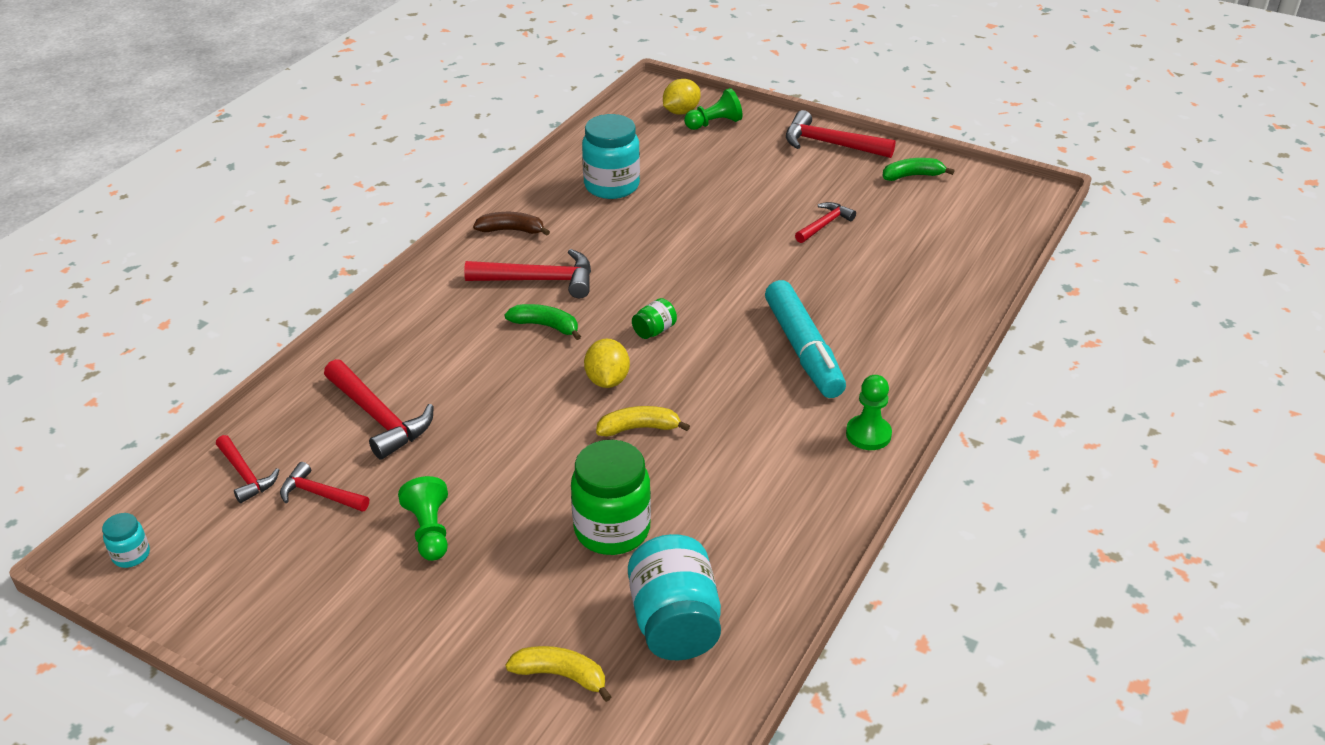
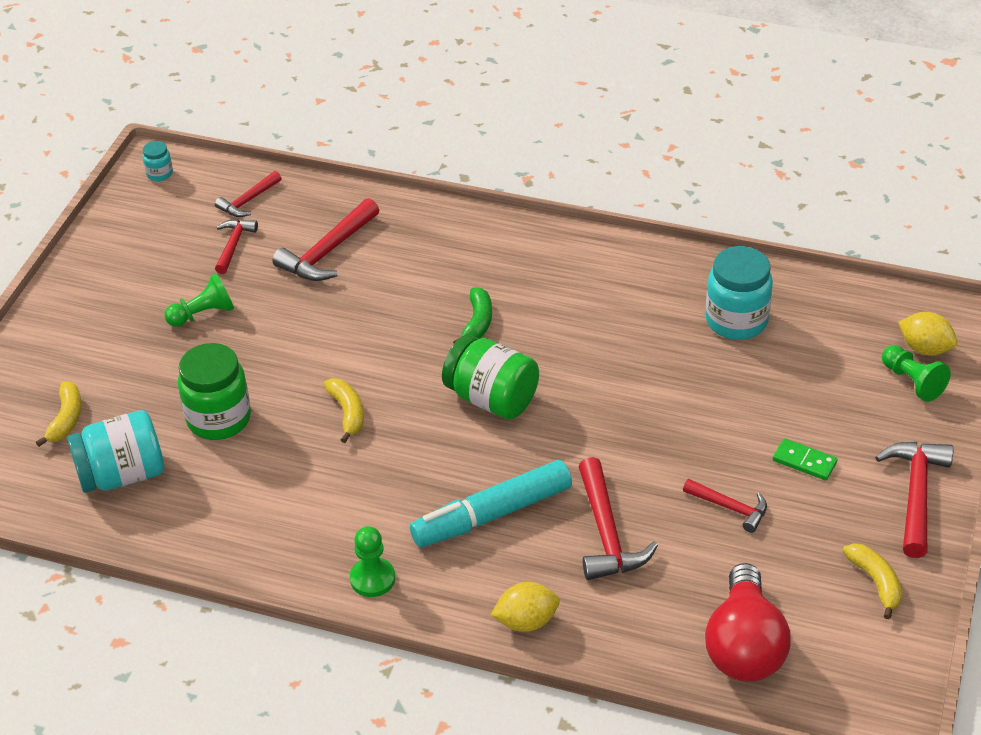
camera: 80 degrees right, 5 degrees up
red hammer [464,249,591,298] -> red hammer moved to [578,457,658,580]
brown banana [473,212,550,236] -> none
yellow lemon [584,339,630,388] -> yellow lemon moved to [491,582,560,632]
green jar [632,298,677,339] -> green jar [442,335,539,419], size x2.11
green banana [882,158,954,181] -> yellow banana [843,543,902,619]
none -> red light bulb [705,563,791,682]
none -> green domino [773,438,838,480]

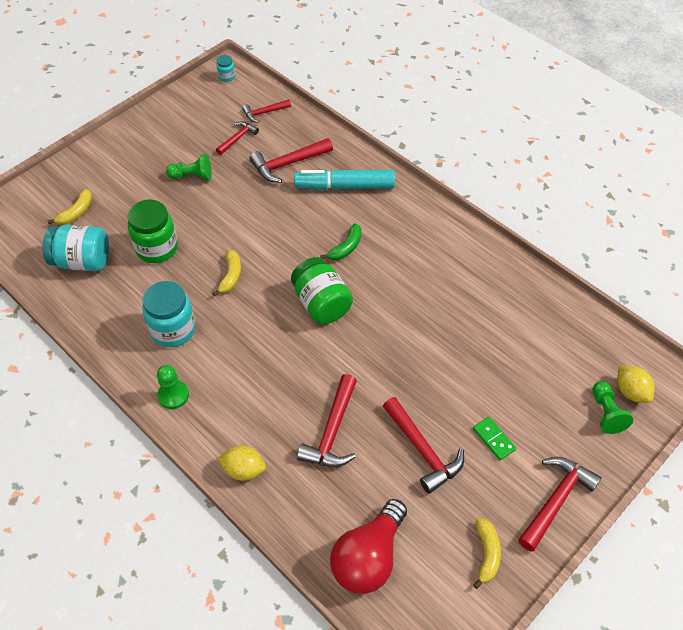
camera: 25 degrees right, 10 degrees up
turquoise marker [410,460,572,547] -> turquoise marker moved to [294,169,395,190]
red hammer [683,479,767,533] -> red hammer [383,397,464,494], size x1.65
turquoise jar [706,246,773,340] -> turquoise jar moved to [142,281,196,347]

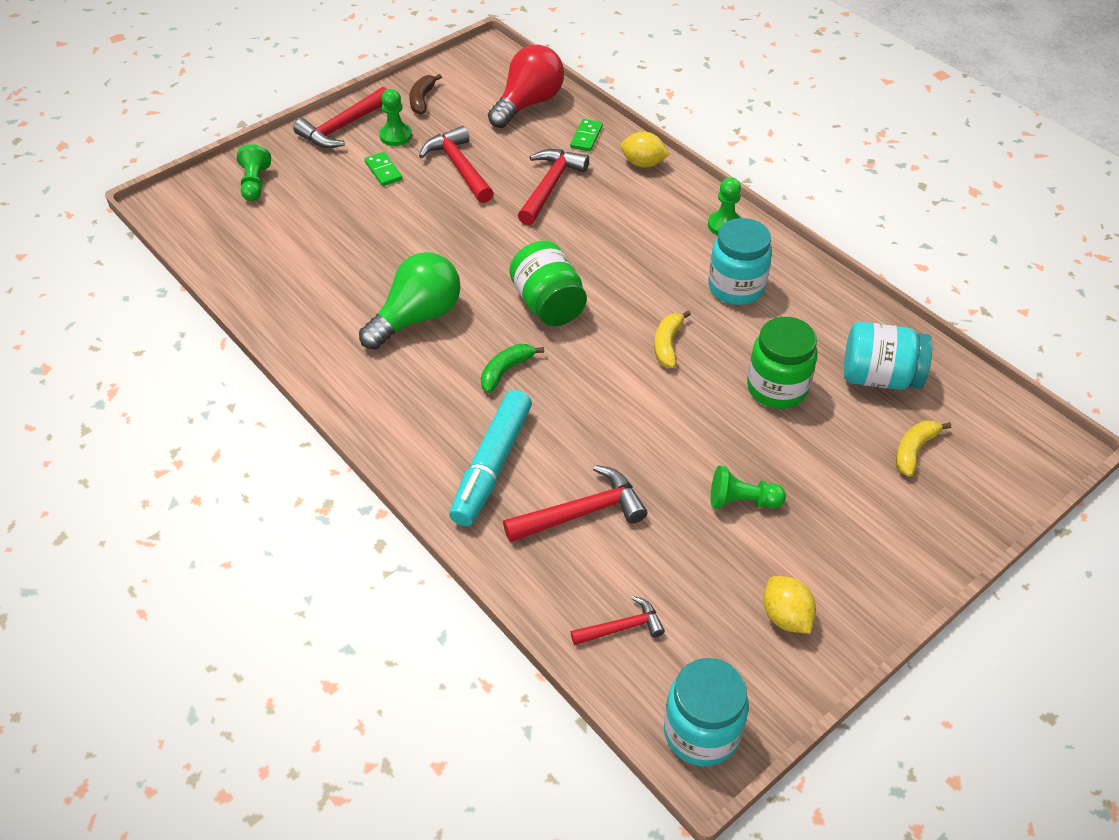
camera: 175 degrees left, 5 degrees down
turquoise jar [216,55,235,82] -> turquoise jar [664,658,749,767], size x2.11
red hammer [216,121,259,155] -> none
turquoise marker [294,169,395,190] -> turquoise marker turned 105 degrees clockwise [449,390,532,526]
yellow banana [473,518,501,589] -> brown banana [409,74,442,115]
yellow lemon [617,366,655,403] -> yellow lemon moved to [764,576,816,634]
none -> green light bulb [359,252,460,350]
none -> green pawn [379,89,412,146]
none -> green domino [570,119,603,151]

